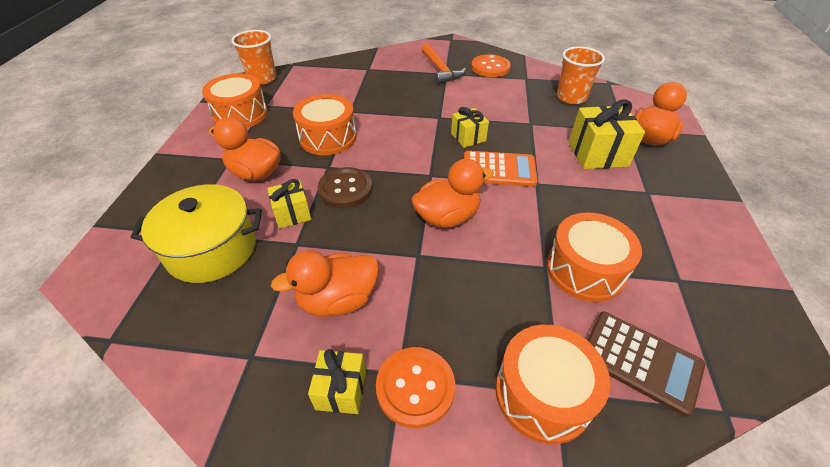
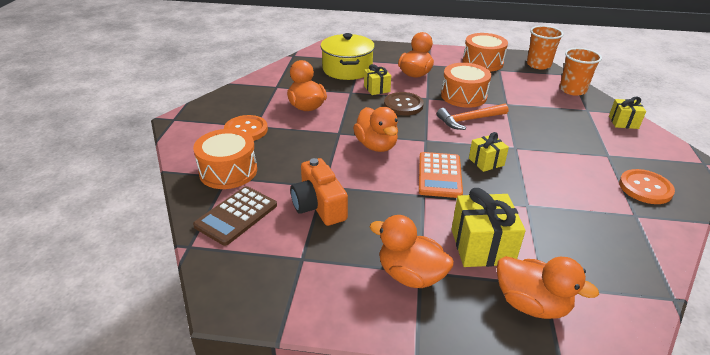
camera: 90 degrees right, 10 degrees down
yellow gift [308,349,366,414] -> yellow gift moved to [609,96,646,129]
orange hammer [421,44,466,84] -> orange hammer moved to [437,104,508,130]
orange drum [546,212,642,302] -> orange camera [290,158,348,226]
orange cup [557,46,605,104] -> orange cup moved to [560,48,602,96]
none -> orange duck [370,215,454,288]

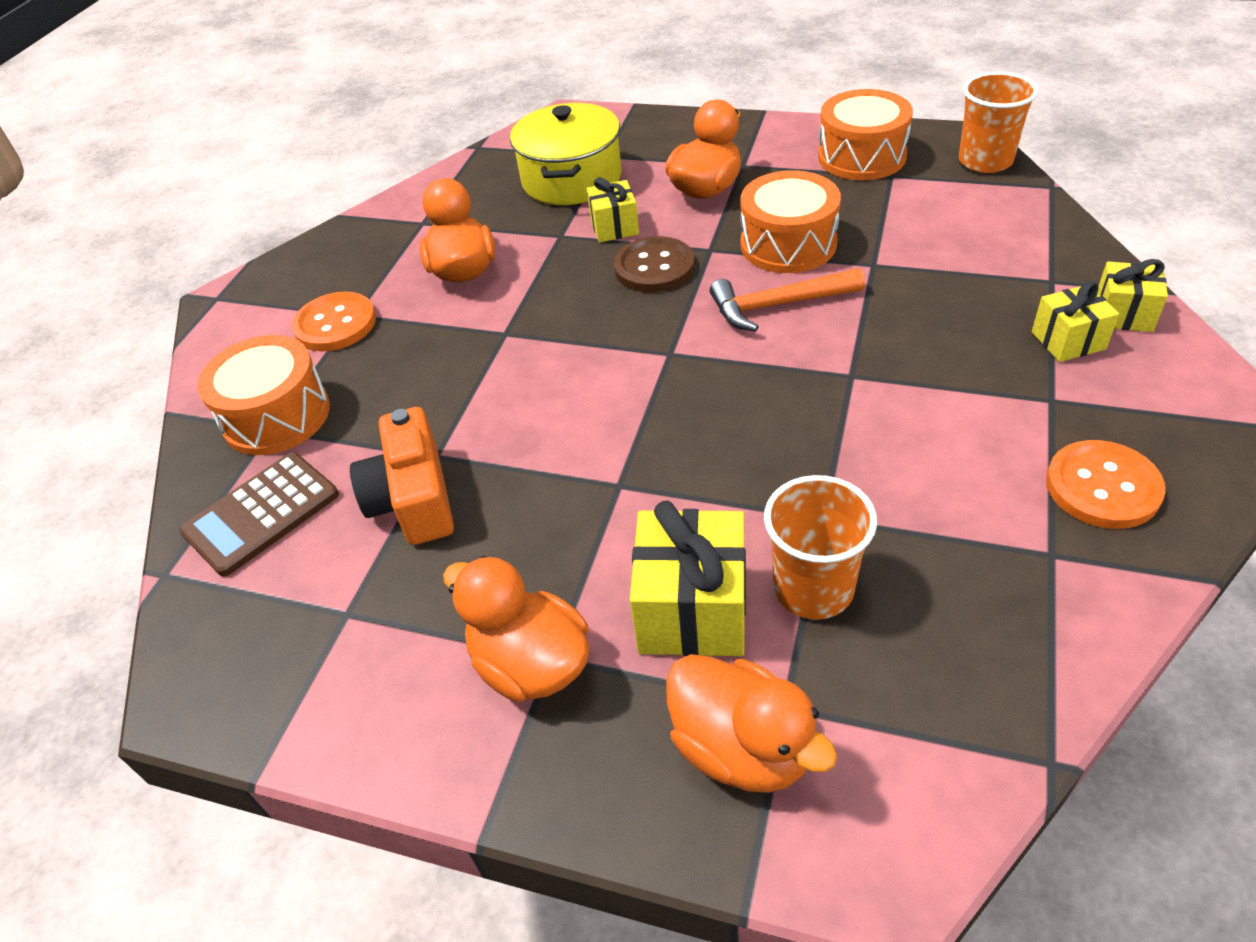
camera: 15 degrees right, 10 degrees up
orange duck [353,107,398,152] -> none
orange calculator [419,152,463,198] -> none
yellow gift [469,132,509,172] -> yellow gift moved to [1032,281,1119,362]
orange cup [560,48,602,96] -> orange cup moved to [764,475,877,620]

